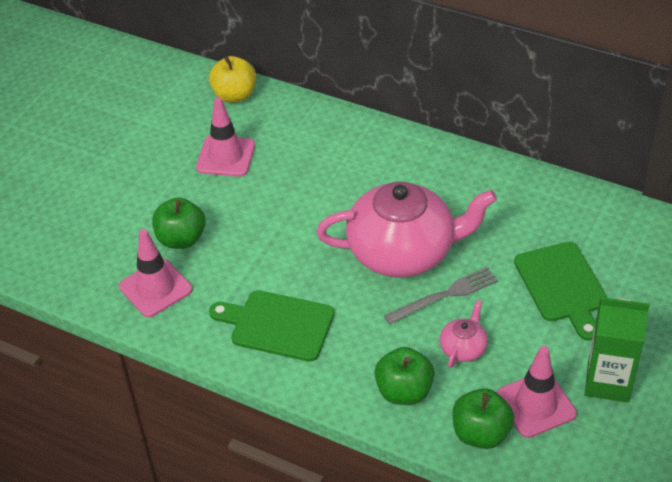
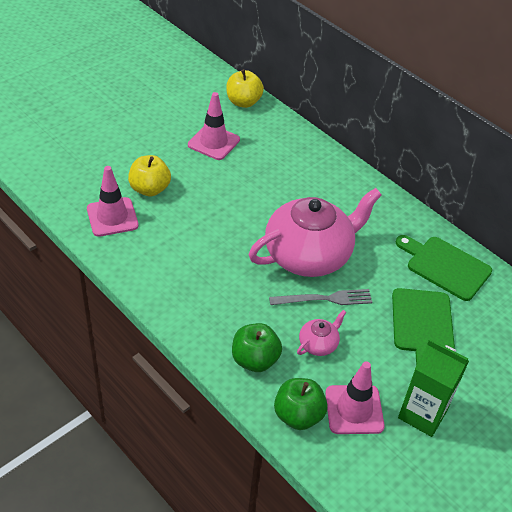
camera: 15 degrees right, 0 degrees up
green apple [152,197,205,249] -> yellow apple [128,155,171,196]
green cutting board [209,290,334,362] -> green cutting board moved to [396,235,492,301]
pink teapot [316,182,497,277] -> pink teapot turned 45 degrees counterclockwise [249,188,382,277]

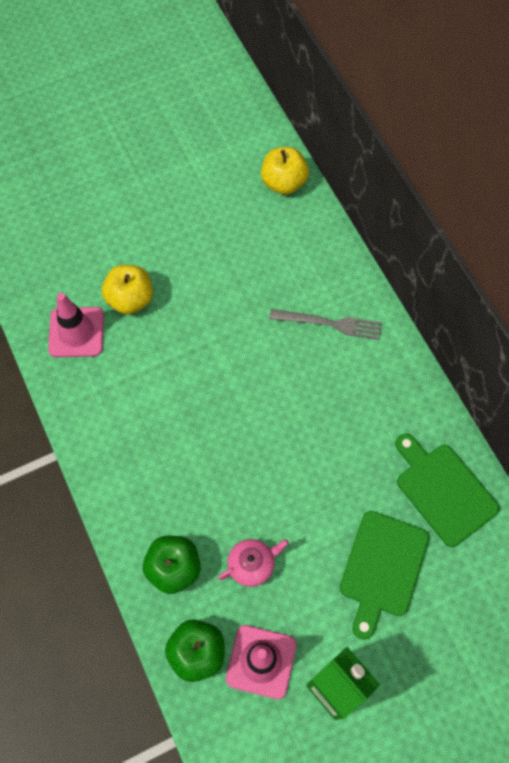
camera: 20 degrees right, 20 degrees up
pink traffic cone [188,92,240,160] -> none
pink teapot [249,188,382,277] -> none
grey fork [269,289,373,305] -> grey fork moved to [269,309,382,340]

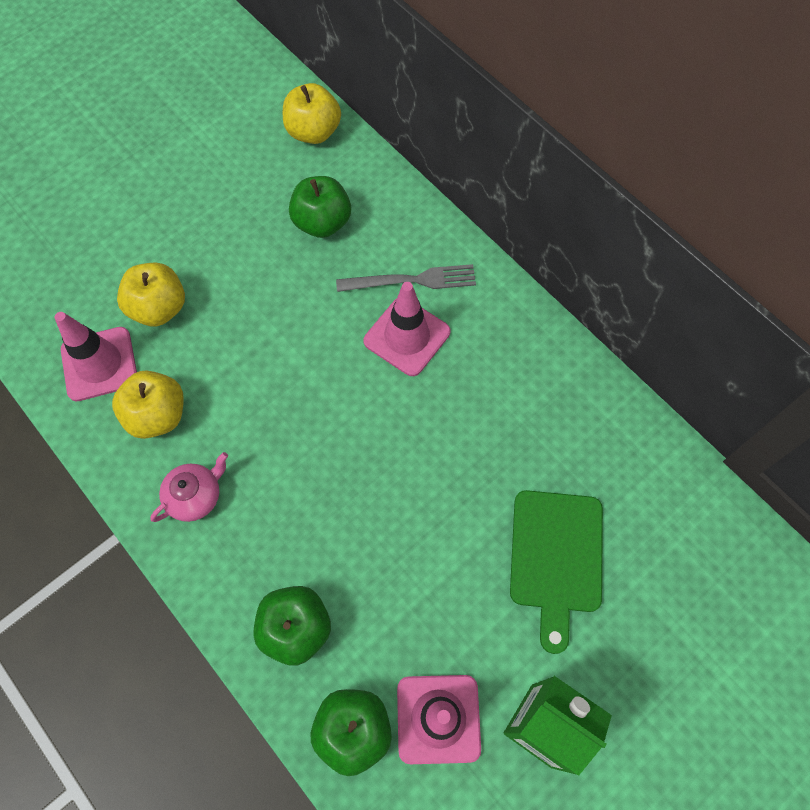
camera: 15 degrees left, 0 degrees up
pink teapot [218,539,289,587] -> pink teapot moved to [150,452,228,522]
green cutting board [395,434,500,547] -> none
none -> yellow apple [112,370,184,439]
none -> green apple [289,176,351,238]
none -> pink traffic cone [363,282,450,376]

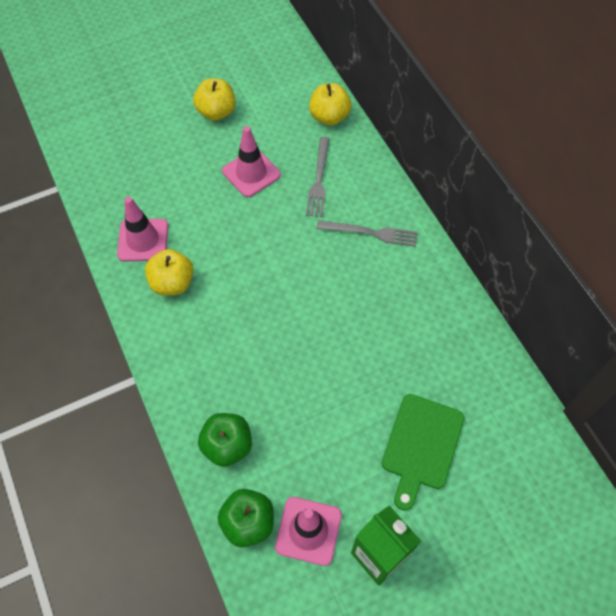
camera: 15 degrees right, 5 degrees down
yellow apple [117,263,185,327] -> yellow apple moved to [193,78,236,121]
pink teapot [150,452,228,522] -> none
green apple [289,176,351,238] -> grey fork [306,137,330,217]
pink traffic cone [363,282,450,376] -> pink traffic cone moved to [222,126,281,197]

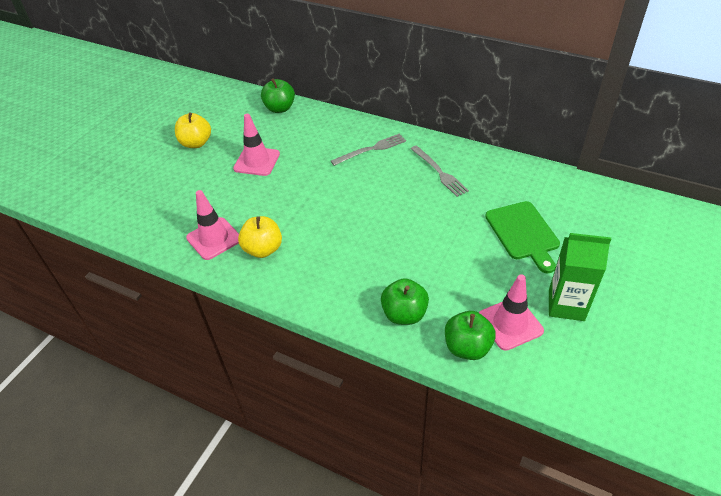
camera: 35 degrees left, 15 degrees down
grey fork [306,137,330,217] -> grey fork moved to [410,145,469,197]
yellow apple [309,83,351,126] -> green apple [261,78,295,113]

